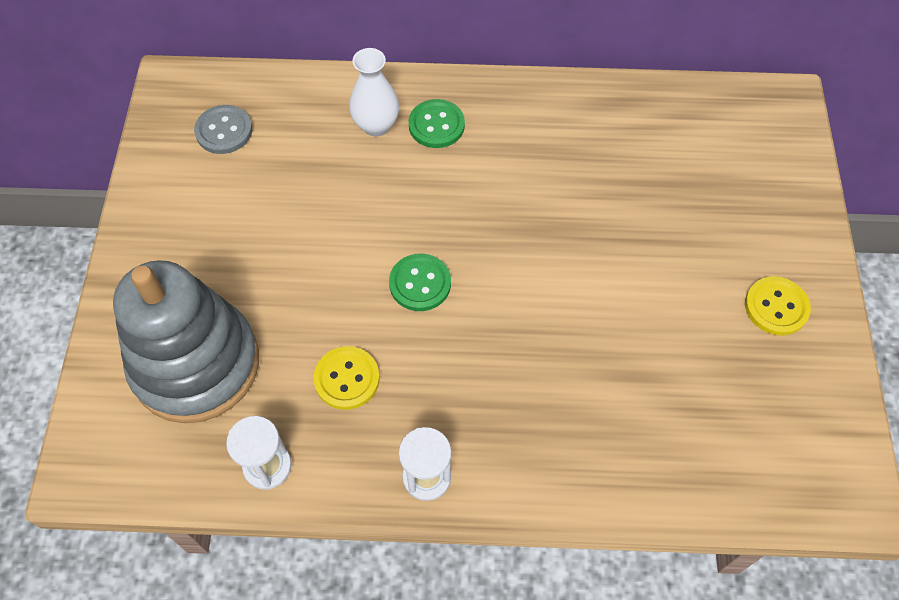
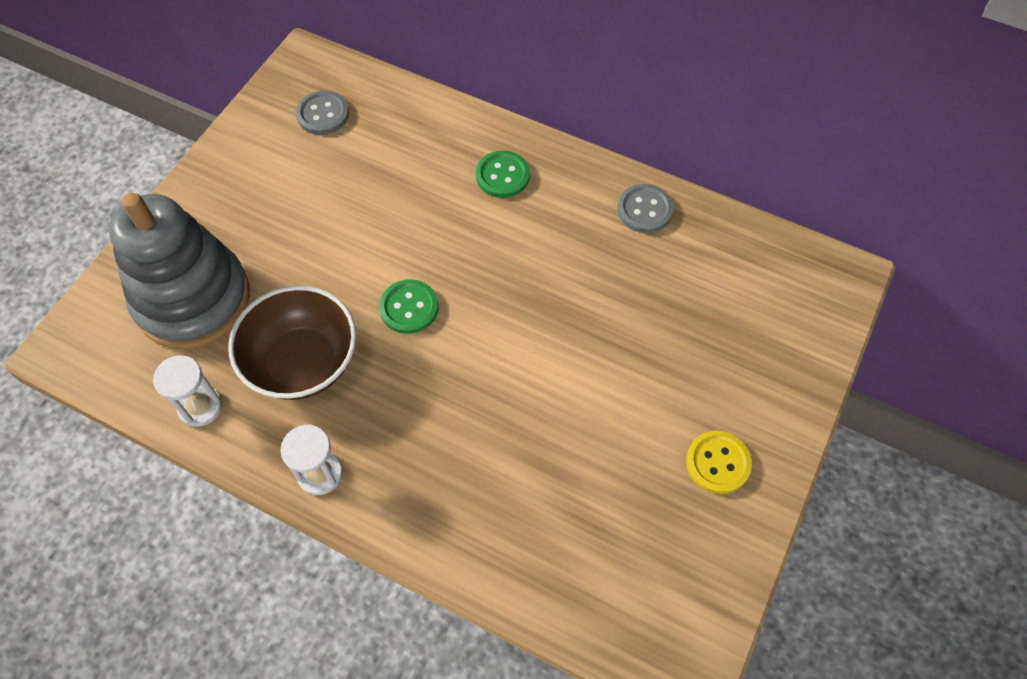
camera: 25 degrees right, 0 degrees up
yellow button [314,346,380,410] -> brown bowl [228,285,356,400]
white vase [349,48,399,136] -> none
none -> grey button [617,184,673,233]

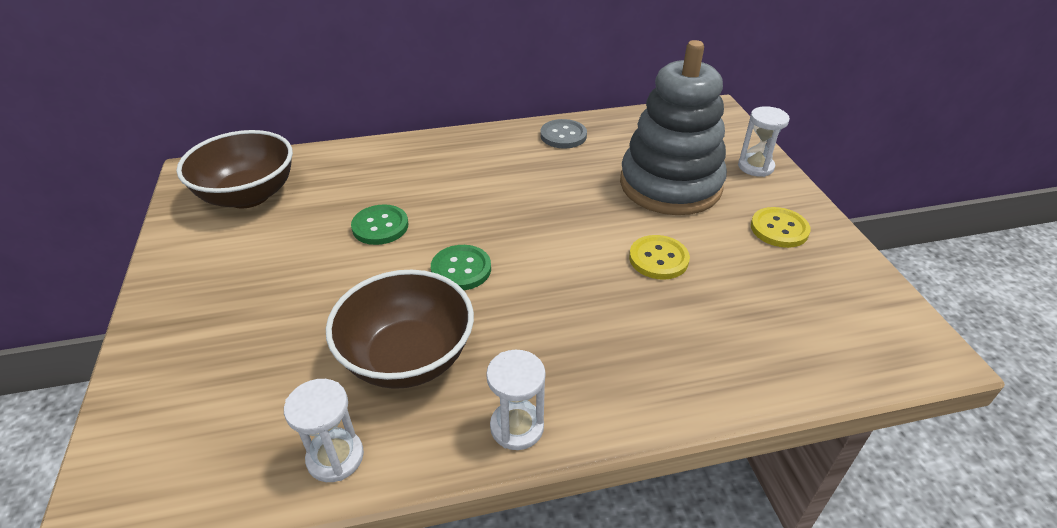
camera: 40 degrees left, 20 degrees down
grey stacking toy [109,193,250,349] -> grey stacking toy moved to [620,40,727,215]
grey button [296,91,349,135] -> brown bowl [177,130,293,209]
green button [476,151,530,198] -> green button moved to [351,204,408,245]
none -> yellow button [629,235,690,280]
none -> white hourglass [738,106,790,177]

